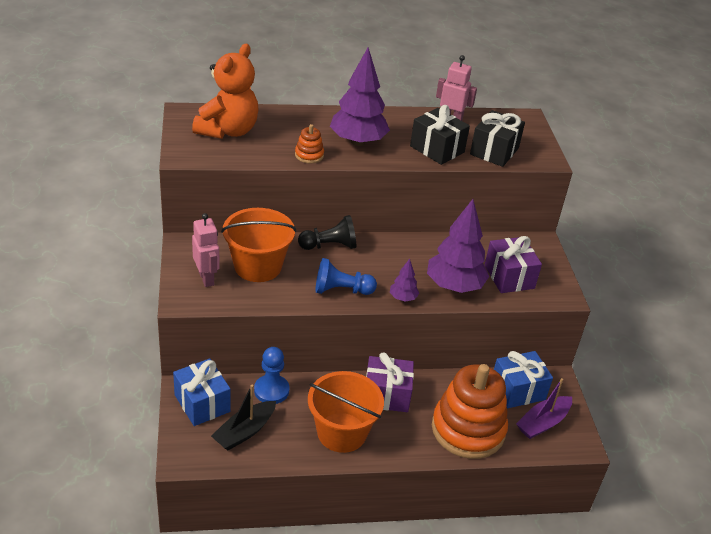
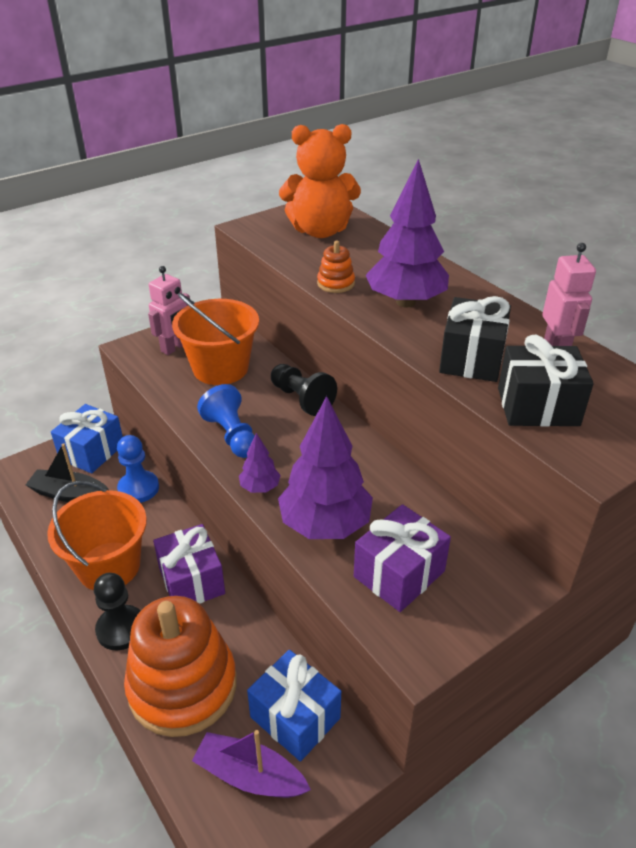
camera: 65 degrees right, 0 degrees up
none -> black pawn [94,573,140,650]

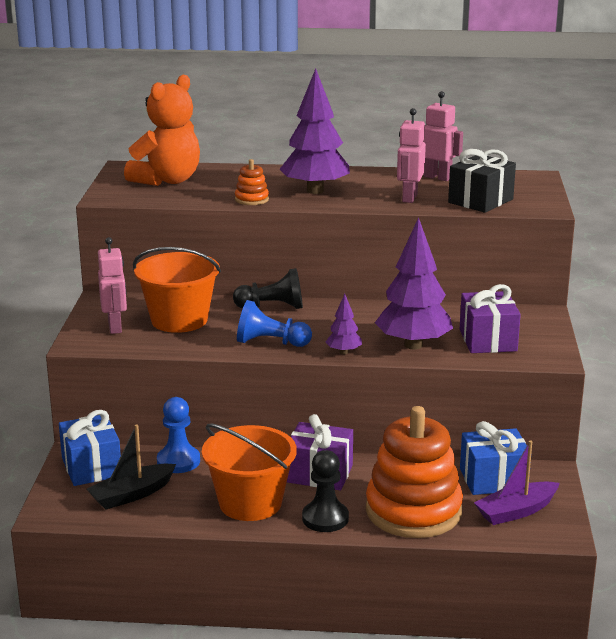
camera: 50 degrees left, 15 degrees down
black gift [439,296,511,382] -> pink robot [397,108,426,203]

